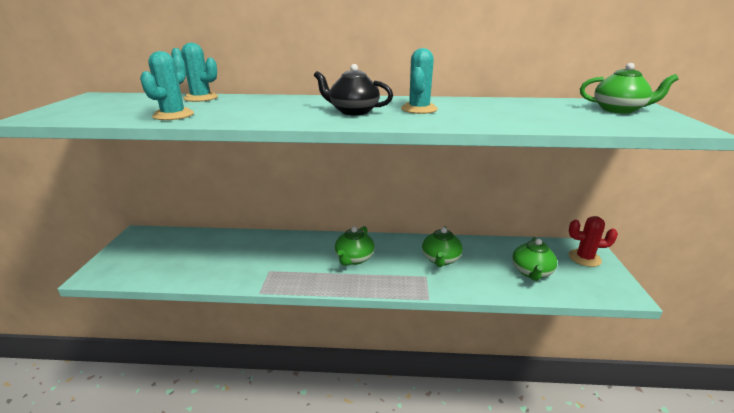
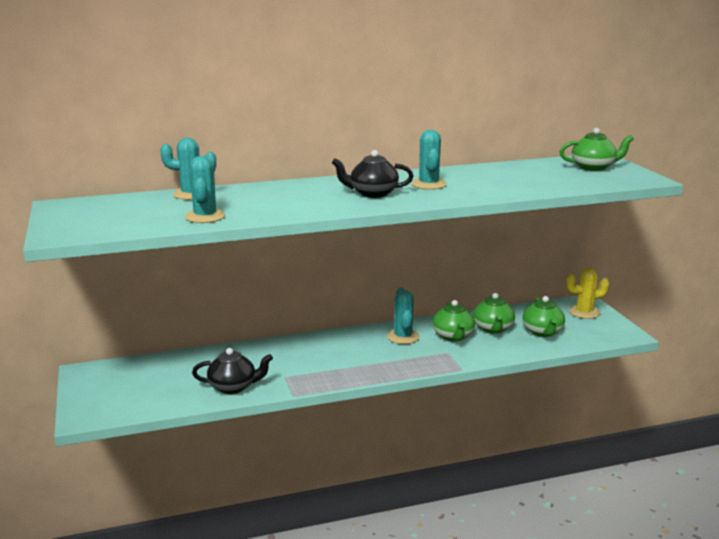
camera: 20 degrees left, 5 degrees down
green teapot [335,226,375,266] -> green teapot moved to [473,293,515,334]
red cactus [569,216,618,267] -> yellow cactus [566,268,609,319]
none -> black teapot [192,348,273,394]
none -> turquoise cactus [387,287,419,344]

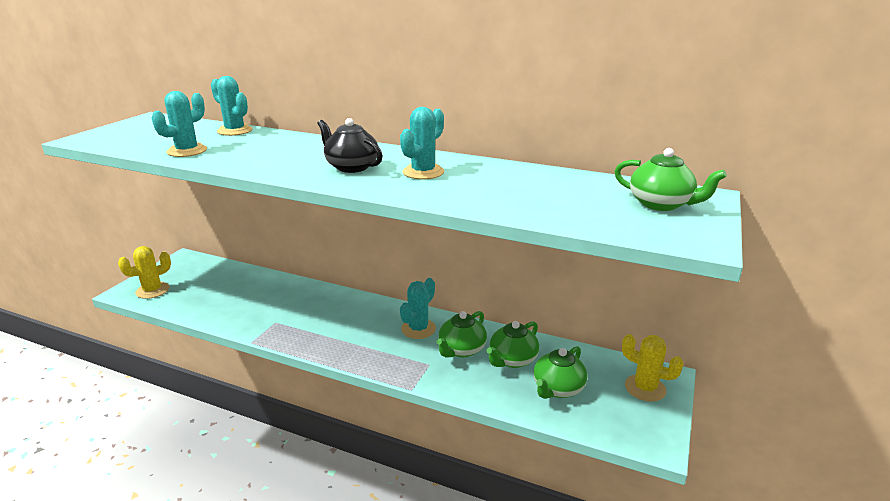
camera: 40 degrees right, 5 degrees up
black teapot [192,348,273,394] -> none
none -> yellow cactus [118,246,171,299]

